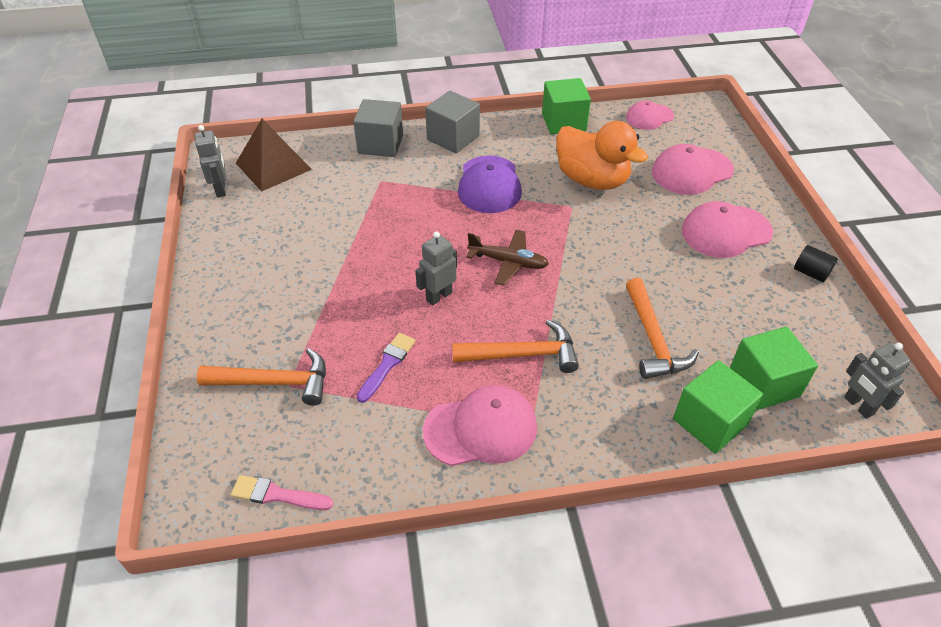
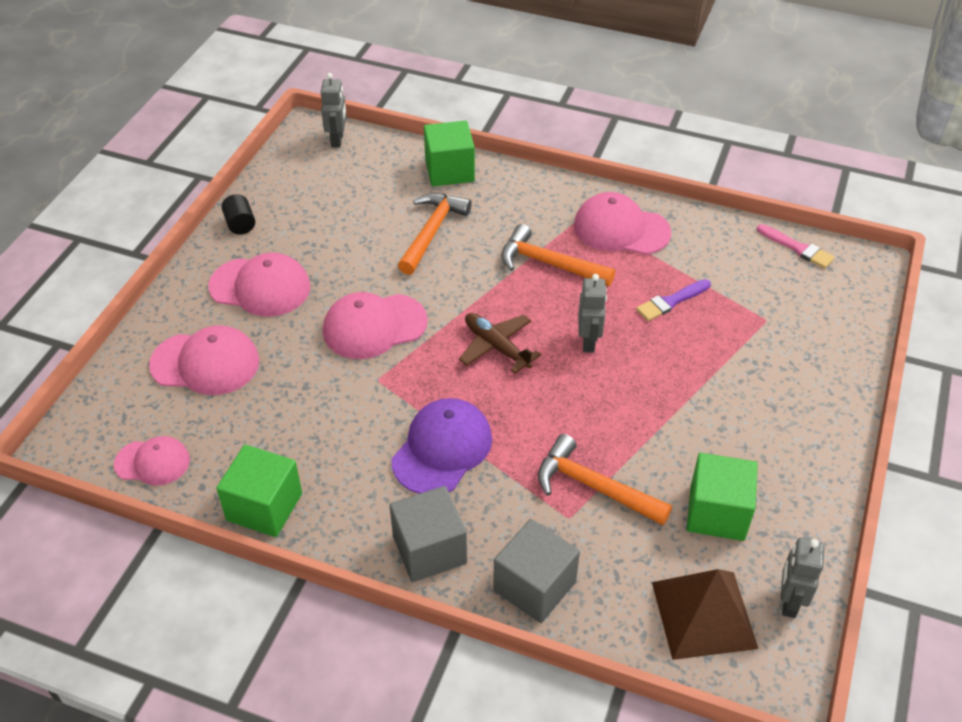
camera: 150 degrees left, 0 degrees up
orange hammer [197,348,326,406] -> orange hammer moved to [538,434,672,525]
grey robot [415,231,457,305] -> grey robot turned 75 degrees counterclockwise [578,274,607,352]
orange duck [556,121,648,190] -> none
green cube [730,327,818,410] -> green cube moved to [687,453,758,541]
none -> pink cap [323,292,428,359]

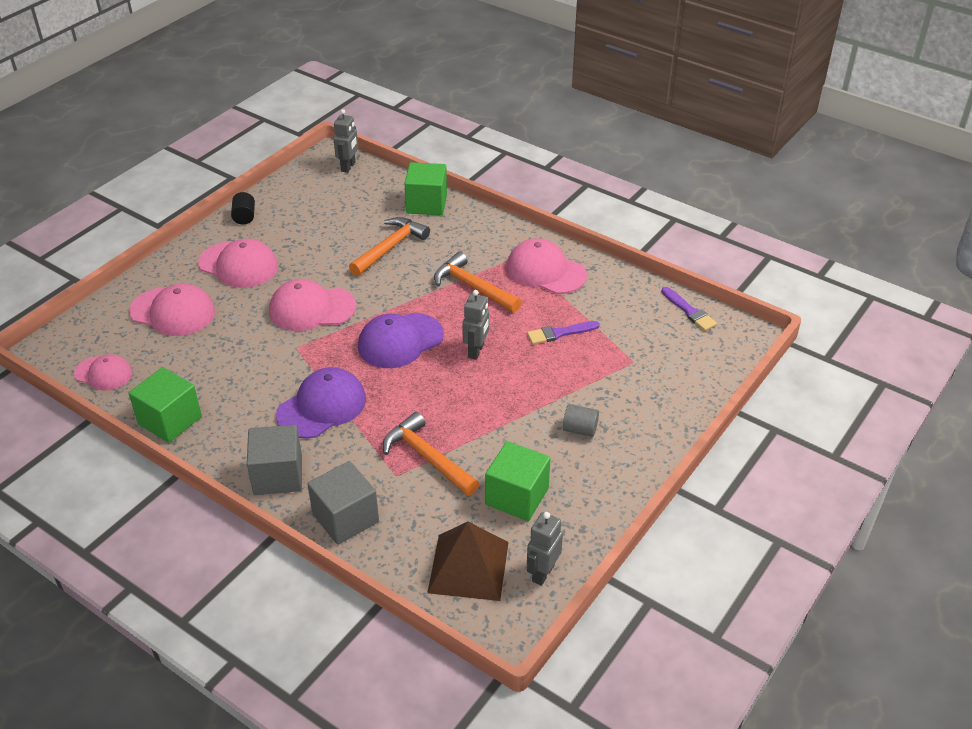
camera: 15 degrees right, 5 degrees down
brown plane [459,313,541,373] -> purple cap [358,313,444,368]
pink brush [757,224,835,269] -> purple brush [661,287,717,331]
none -> grey cylinder [563,404,599,437]

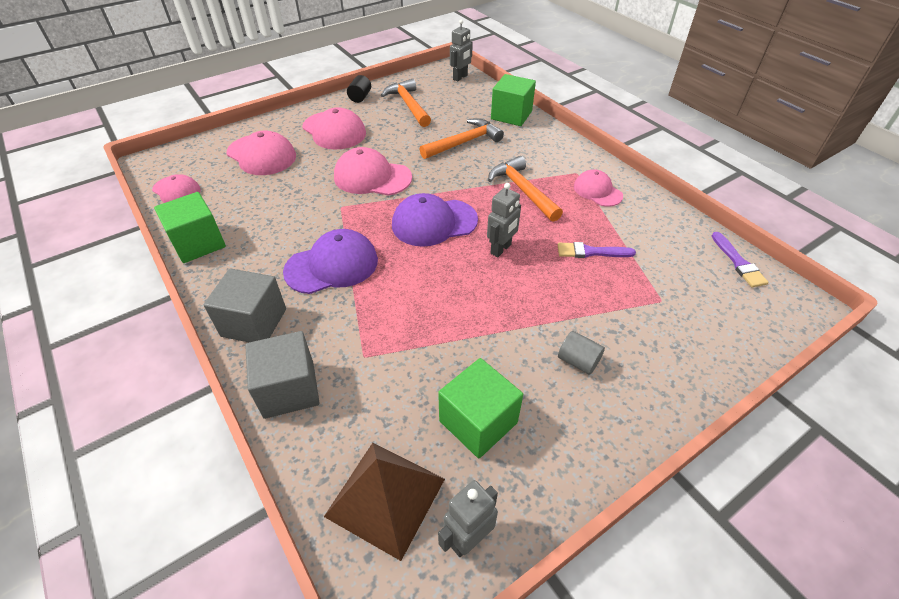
camera: 20 degrees right, 5 degrees up
orange hammer [383,412,479,496] -> orange hammer moved to [381,79,431,127]
pink cap [506,238,587,294] -> pink cap [574,170,623,207], size x0.64

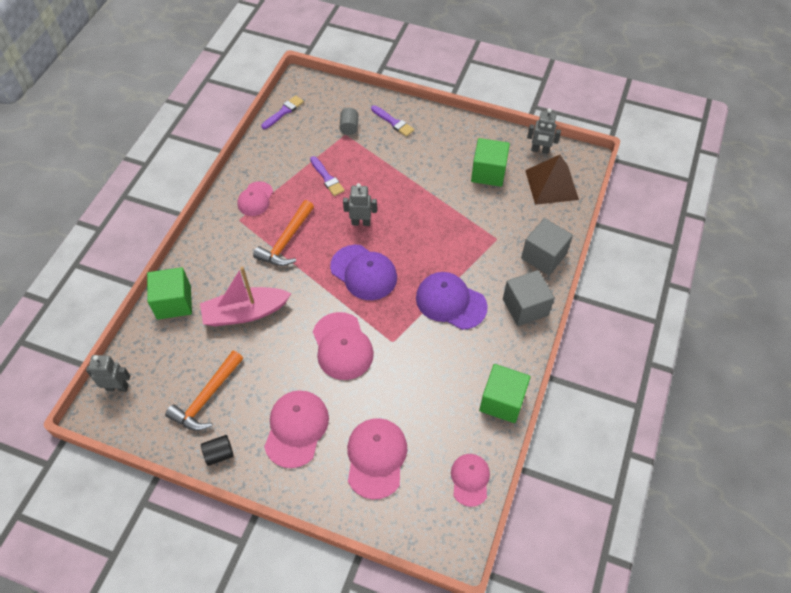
camera: 125 degrees left, 10 degrees up
orange hammer [420,118,504,159] -> pink boat [200,267,291,326]
grey cylinder [558,331,605,375] -> grey cylinder moved to [339,108,358,135]
none -> purple brush [371,105,414,137]

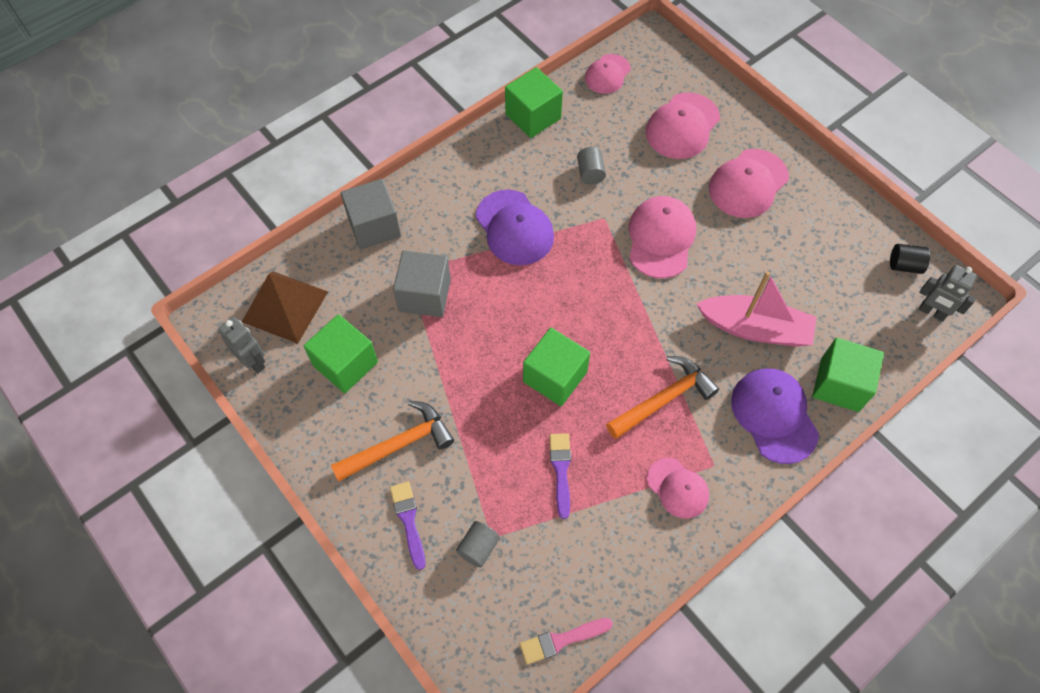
camera: 150 degrees left, 5 degrees up
orange hammer [165,351,243,431] -> orange hammer moved to [331,401,454,481]
black cylinder [201,435,234,466] -> black cylinder moved to [890,244,930,274]
pink cap [238,181,273,216] -> pink cap turned 90 degrees clockwise [647,458,709,519]
purple brush [261,95,304,129] -> pink brush [520,618,613,665]
purple cap [330,245,397,300] -> purple cap moved to [731,368,819,464]
grey robot [343,183,377,226] -> green cube [523,328,590,406]
grey cube [503,270,555,326] -> grey cube moved to [393,251,451,317]
none -> grey cylinder [577,147,606,185]

